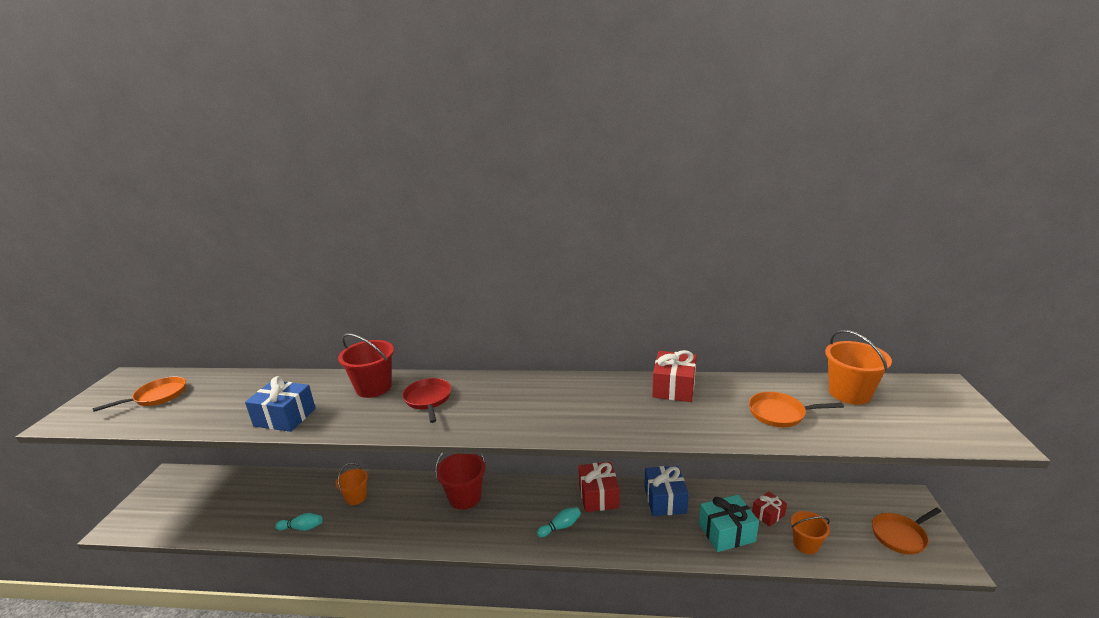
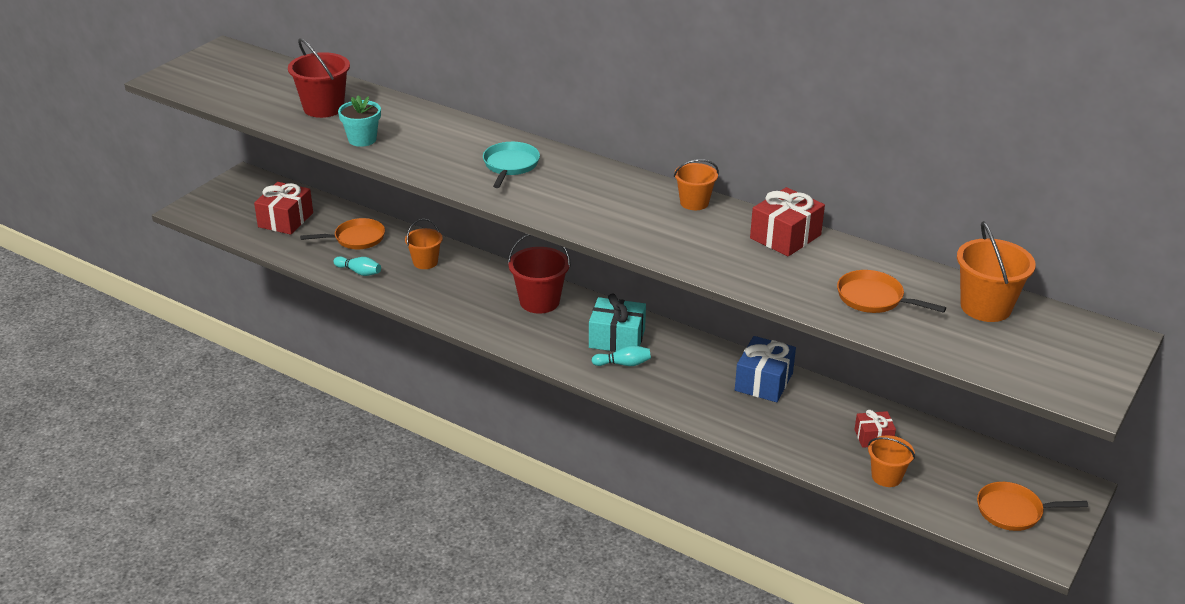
camera: 25 degrees right, 10 degrees up
orange pan [92,376,186,412] -> orange pan moved to [300,218,385,249]
blue gift [245,376,316,432] -> turquoise flower pot [338,95,381,147]
red bucket [338,333,394,398] -> red bucket moved to [288,38,350,118]
red pan [402,378,451,423] -> turquoise pan [483,142,540,188]
red gift [578,462,619,512] -> red gift moved to [254,182,313,235]
turquoise gift [699,495,759,552] -> turquoise gift moved to [589,293,646,352]
none -> orange bucket [674,159,719,210]

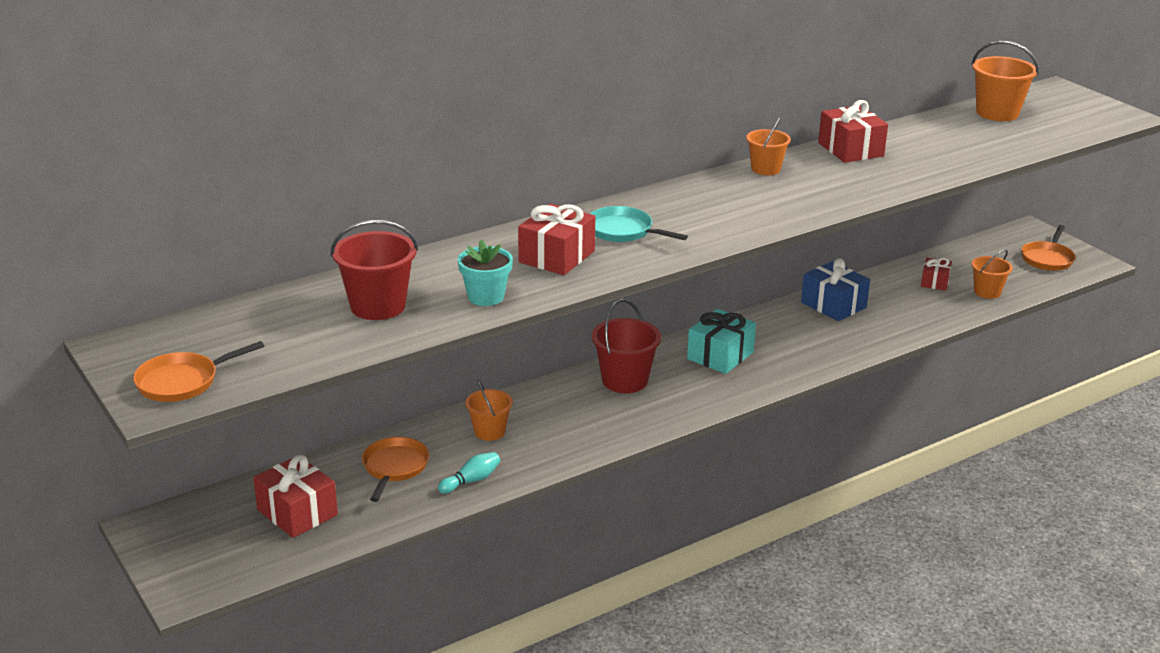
camera: 65 degrees left, 5 degrees down
turquoise bowling pin [592,345,651,366] -> none
orange pan [837,270,946,313] -> orange pan moved to [133,341,264,402]
none -> red gift [518,204,595,275]

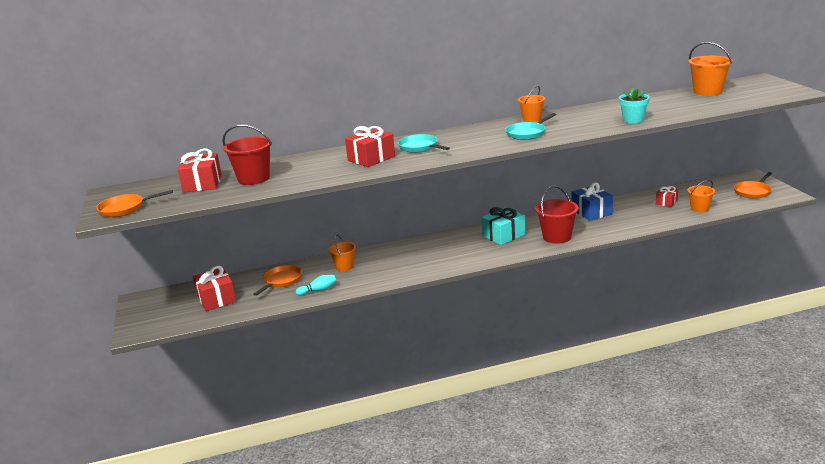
camera: 20 degrees right, 5 degrees down
turquoise flower pot [458,239,513,306] -> turquoise flower pot moved to [619,88,650,123]
red bucket [592,299,661,393] -> red bucket moved to [535,185,579,244]
red gift [818,100,888,163] -> red gift moved to [178,148,222,193]
none -> turquoise pan [505,113,556,140]

